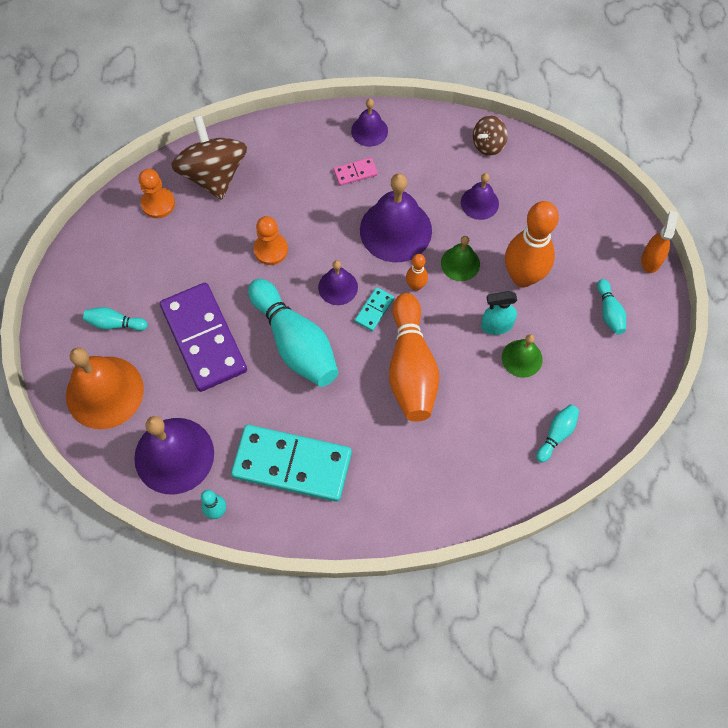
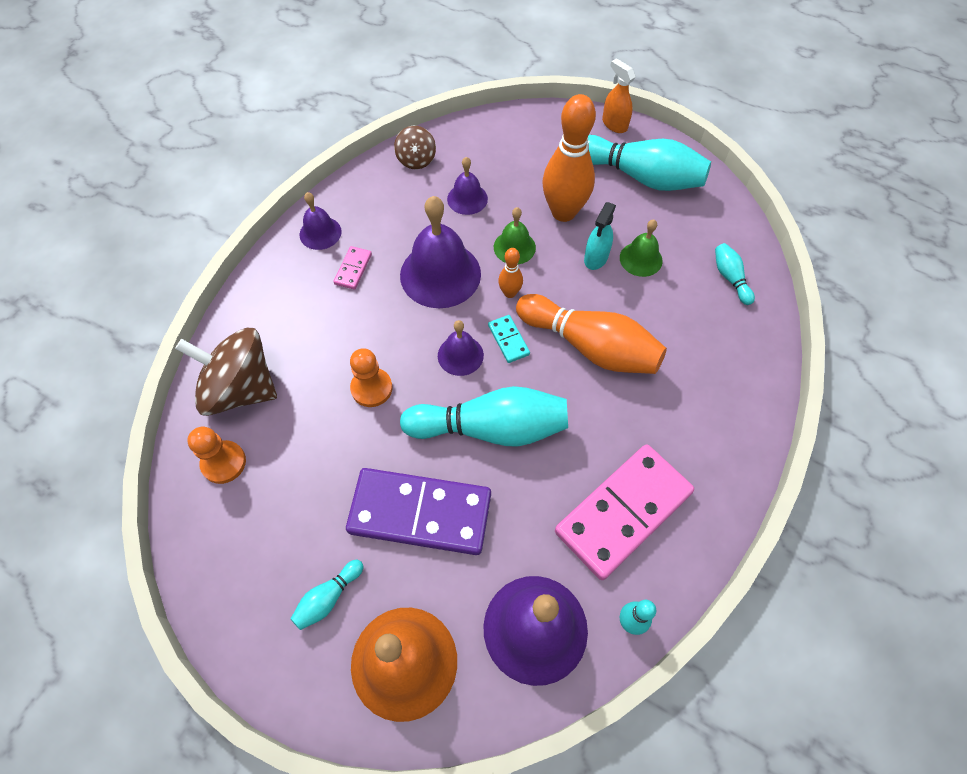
camera: 55 degrees left, 5 degrees down
turquoise domino [231,425,352,502] -> pink domino [555,444,694,580]
turquoise bowling pin [597,279,626,335] -> turquoise bowling pin [588,135,711,191], size x2.17

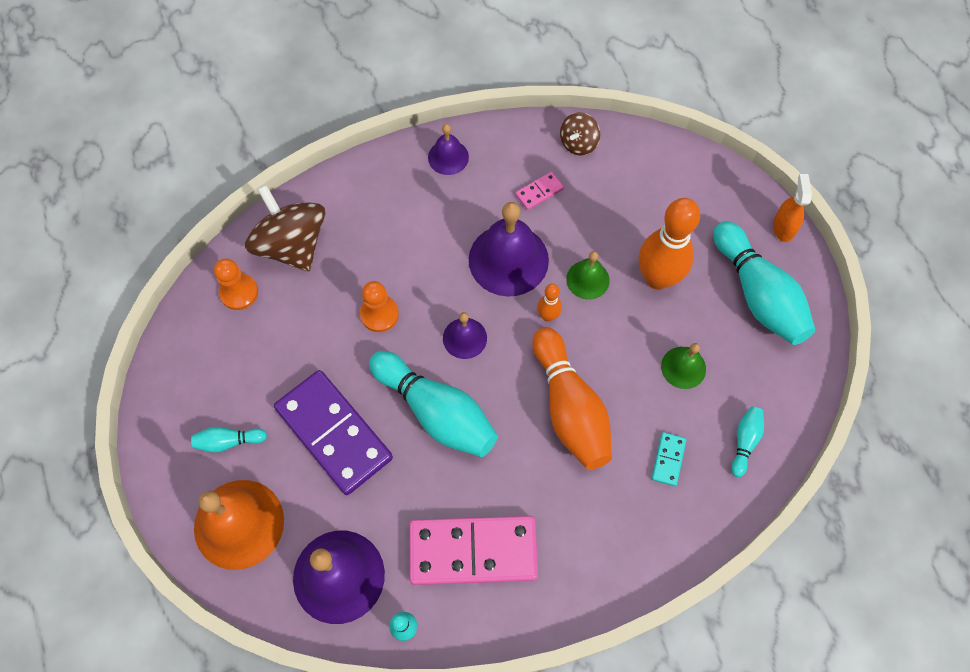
camera: 40 degrees right, 5 degrees up
pink domino [333,246,372,290] -> pink domino moved to [515,172,564,210]
purple bell [447,157,488,215] -> none
turquoise domino [488,315,530,363] -> turquoise domino moved to [652,432,686,486]
turquoise spray bottle [584,202,616,270] -> none

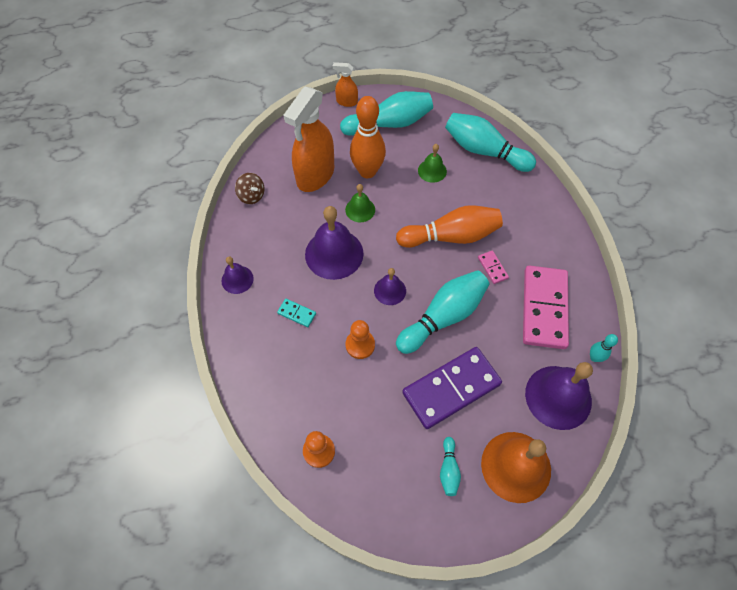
camera: 80 degrees left, 5 degrees down
brown spinning top [245,185,325,271] -> none
pink domino [515,172,564,210] -> pink domino moved to [478,250,509,284]
orange bowling pin [537,284,562,322] -> none
turquoise domino [652,432,686,486] -> turquoise domino moved to [277,299,316,327]
turquoise bowling pin [731,407,764,477] -> turquoise bowling pin [445,113,536,172], size x2.17
none -> orange spray bottle [284,87,334,192]

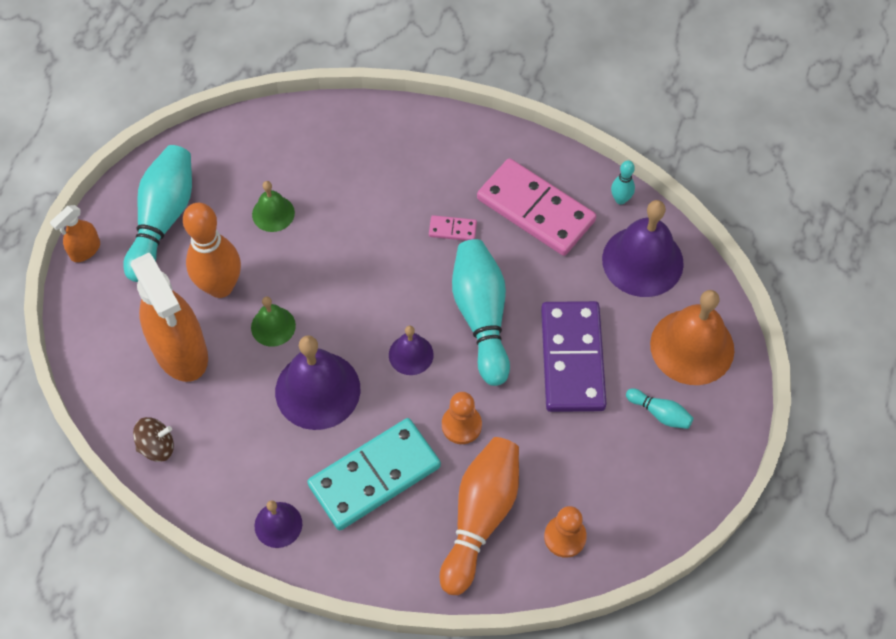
camera: 60 degrees left, 0 degrees up
turquoise domino [277,299,316,327] -> turquoise domino [307,418,441,530], size x2.41
orange bowling pin [396,205,503,248] -> orange bowling pin moved to [440,437,519,595]
turquoise bowling pin [445,113,536,172] -> none

